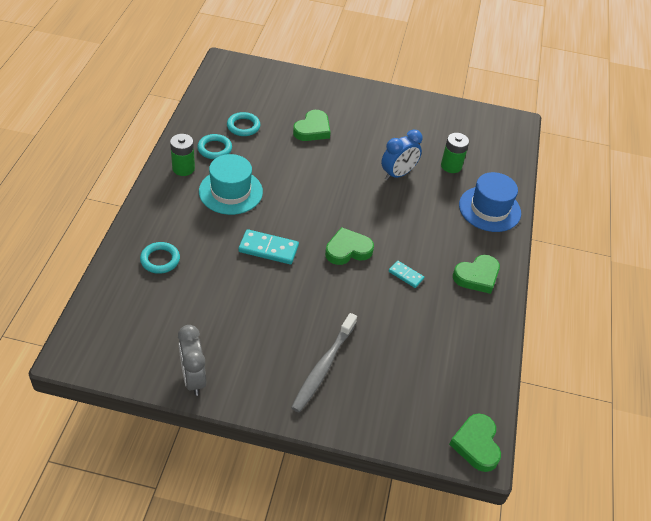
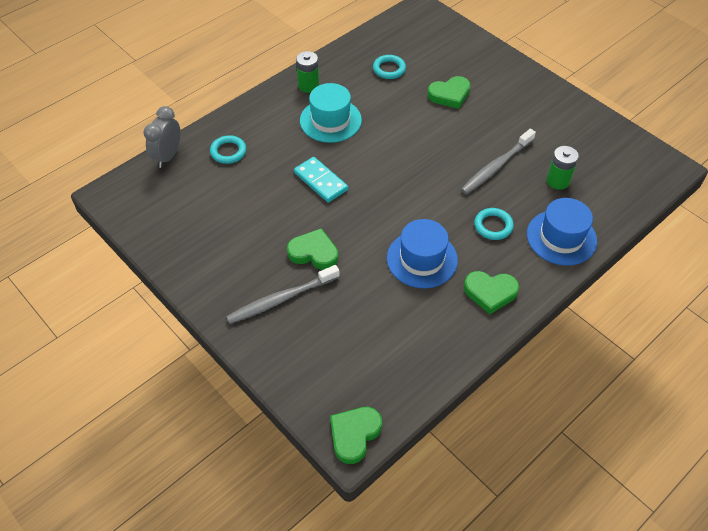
camera: 40 degrees right, 5 degrees up
grey clock [178,325,206,396] -> grey clock moved to [144,106,181,168]
turquoise ring [197,134,232,159] -> turquoise ring moved to [474,208,514,240]
green heart [325,227,374,265] -> green heart moved to [287,228,338,270]
blue clock [381,130,423,180] -> grey toothbrush [461,129,536,194]
turquoise domino [389,261,424,288] -> blue hat [387,219,458,288]

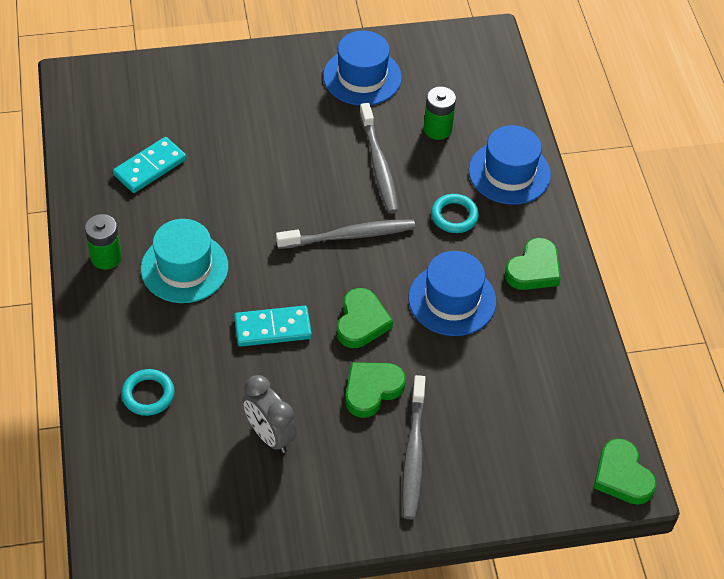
camera: 60 degrees left, 0 degrees up
grey clock [144,106,181,168] -> grey clock moved to [243,375,297,453]
turquoise ring [373,55,406,79] -> turquoise domino [113,137,187,193]
green heart [427,76,471,109] -> green heart moved to [337,288,393,348]
none -> grey toothbrush [276,219,415,249]
none -> blue hat [323,31,402,106]

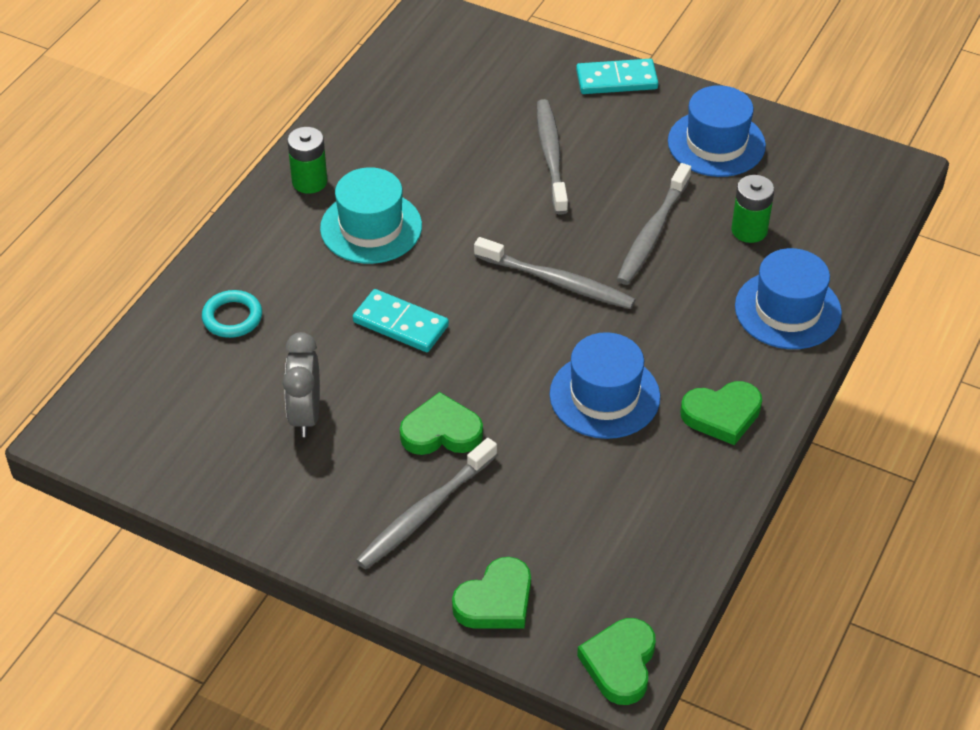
camera: 40 degrees right, 5 degrees down
turquoise domino [113,137,187,193] -> turquoise domino moved to [576,59,658,94]
green heart [337,288,393,348] -> green heart moved to [452,557,531,629]
turquoise ring [431,194,479,233] -> none
none -> grey toothbrush [537,99,568,215]

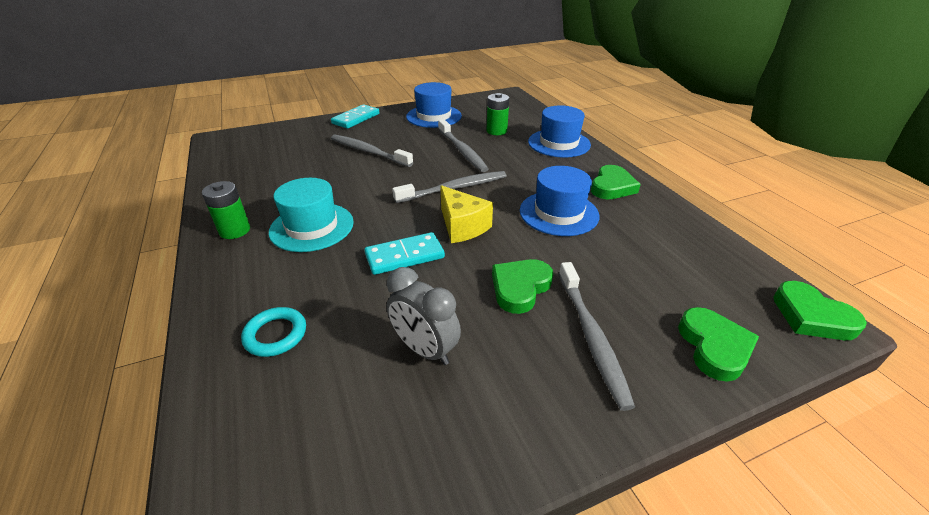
camera: 50 degrees left, 10 degrees down
none -> yellow cheese [440,185,493,243]

